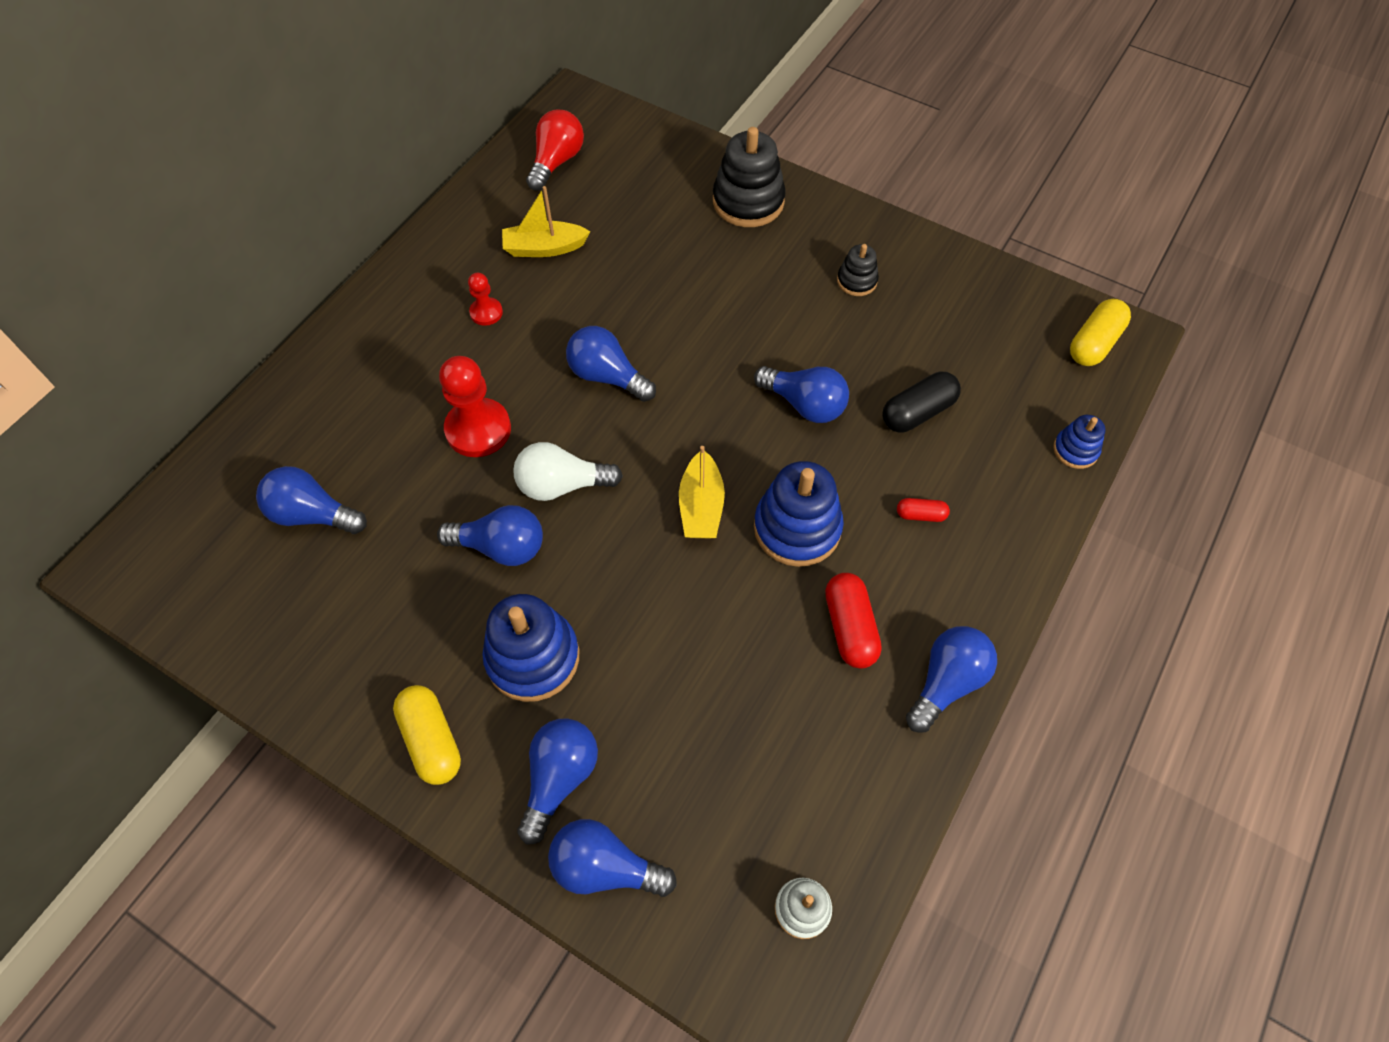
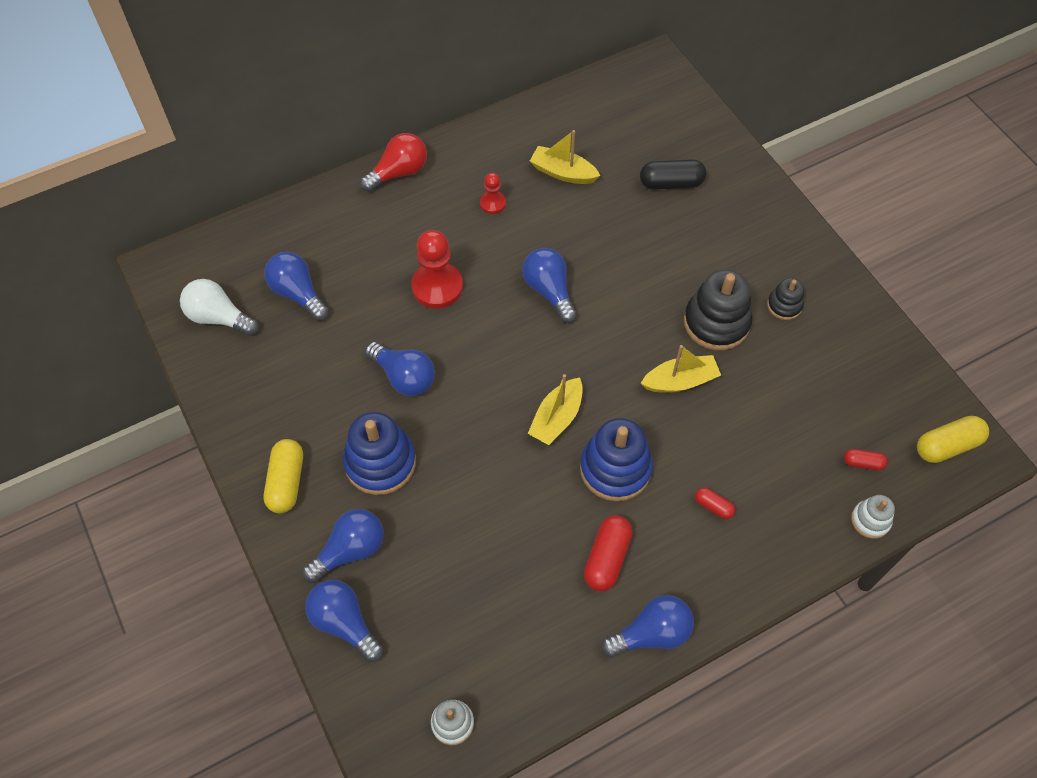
camera: 30 degrees right, 0 degrees up
white light bulb [513,442,623,501] -> white light bulb moved to [180,279,259,336]
red light bulb [526,109,584,191] -> red light bulb moved to [360,133,427,192]
black stacking toy [713,127,786,227] -> black stacking toy moved to [684,270,753,350]
blue light bulb [754,366,849,423] -> yellow boat [641,345,721,393]
black capsule [882,372,961,432] -> black capsule moved to [640,159,706,190]
blue stacking toy [1053,415,1105,469] -> white stacking toy [851,495,895,539]
none -> red capsule [844,449,888,470]

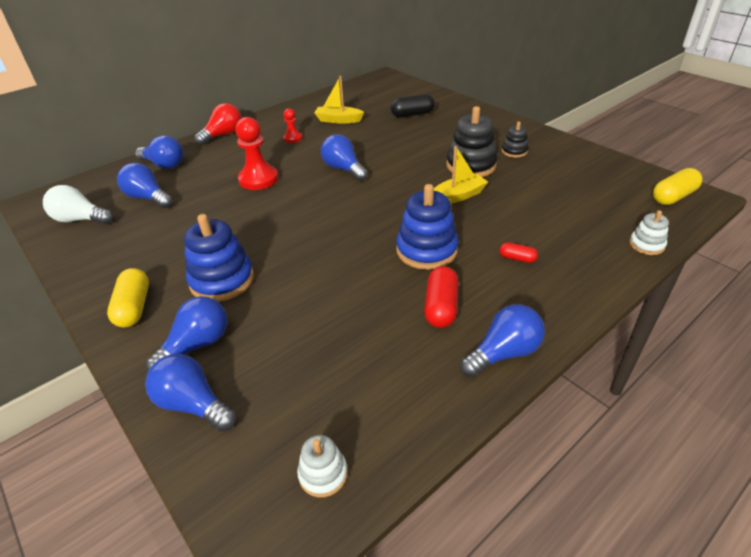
camera: 10 degrees left, 20 degrees down
blue light bulb [365,342,435,396] -> blue light bulb moved to [135,135,183,169]
yellow boat [528,374,583,445] -> none
red capsule [844,449,888,470] -> none

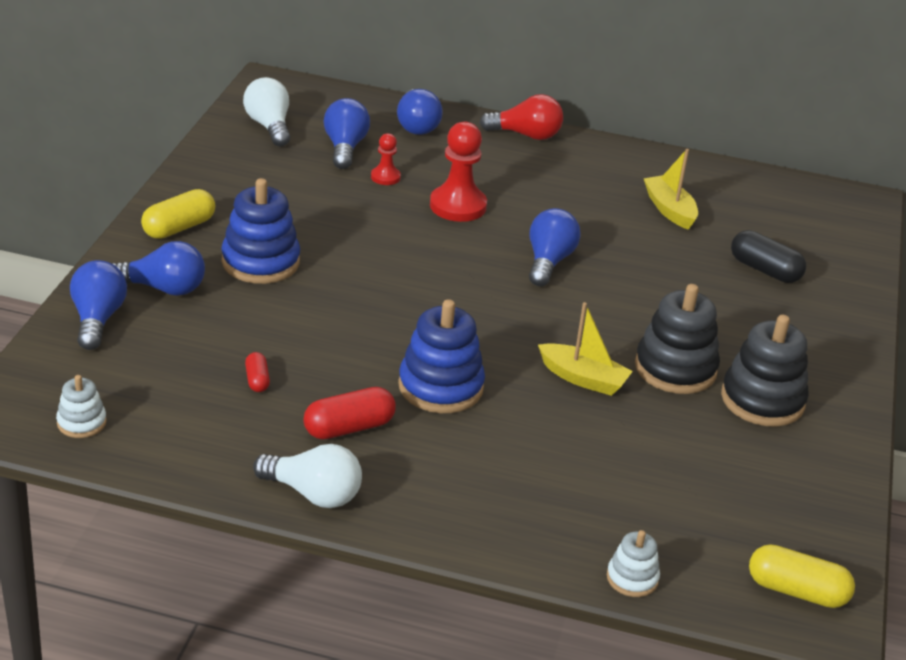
camera: 50 degrees right, 5 degrees down
red pawn [283,108,302,143] -> red pawn moved to [371,133,401,185]
blue light bulb [460,304,545,377] -> white light bulb [253,444,362,508]
red capsule [499,242,538,263] -> red capsule moved to [245,352,270,392]
black stacking toy [502,122,529,158] -> black stacking toy [721,315,809,427], size x1.87

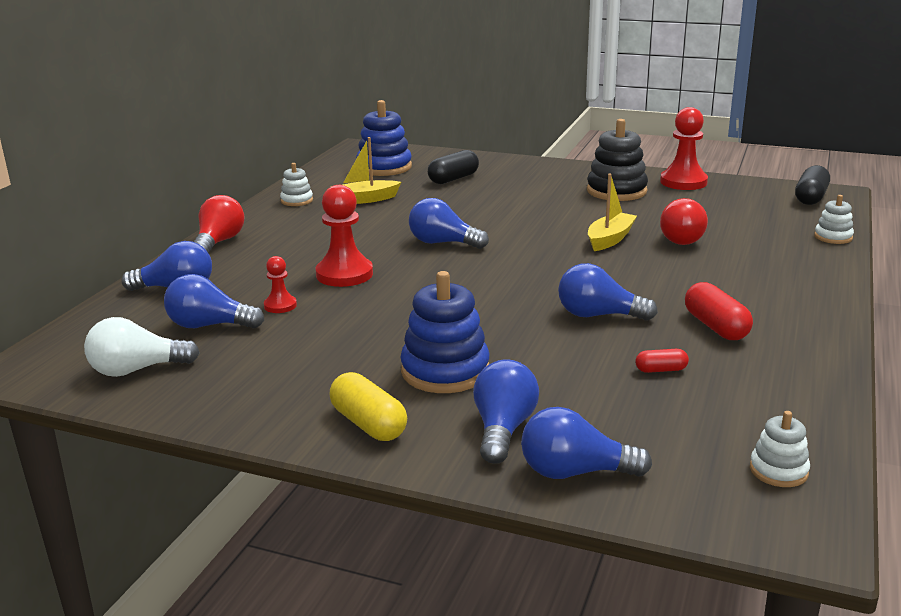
camera: 80 degrees left, 10 degrees down
white light bulb [253,444,362,508] -> none
blue stacking toy [398,299,485,413] -> blue stacking toy moved to [356,100,412,176]
black stacking toy [635,284,720,394] -> none
yellow capsule [749,544,855,608] -> black capsule [795,165,830,205]
none -> white stacking toy [280,163,313,206]
none -> blue light bulb [558,263,658,321]
none -> red pawn [660,107,708,190]
none -> red light bulb [660,198,708,245]

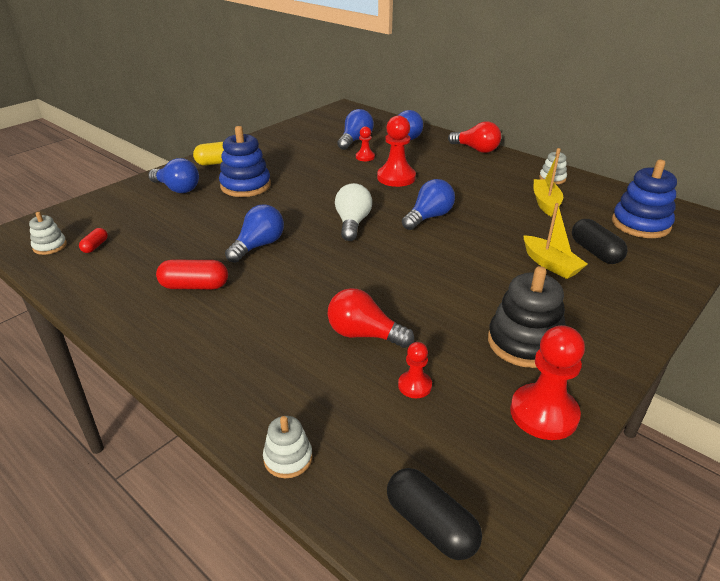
camera: 110 degrees right, 10 degrees up
white light bulb [84,317,200,377] -> white light bulb moved to [335,183,372,241]
blue light bulb [521,407,652,479] -> none
yellow boat [588,174,637,251] -> yellow boat moved to [523,203,588,279]
red capsule [635,349,689,373] -> red capsule moved to [79,228,108,253]
none -> red pawn [398,342,432,398]

